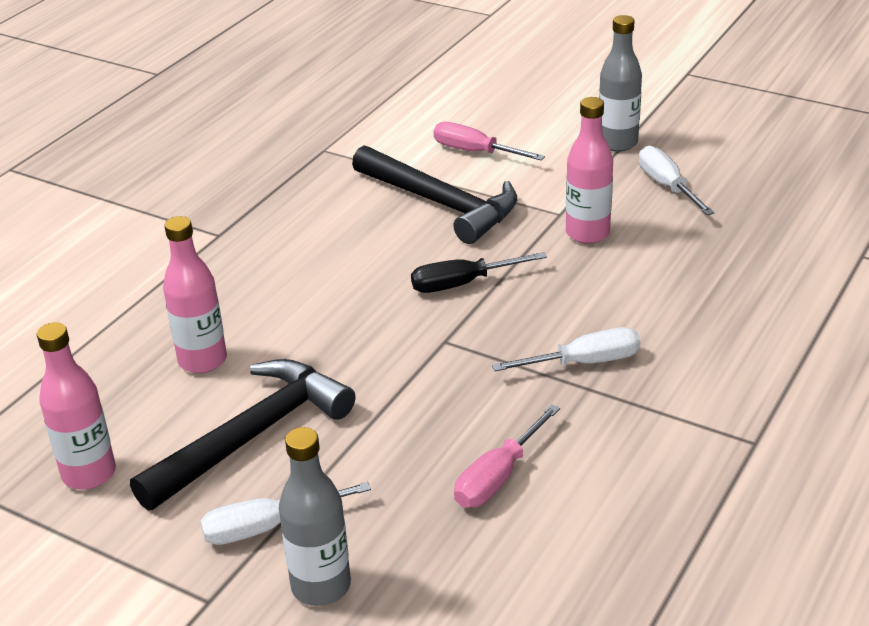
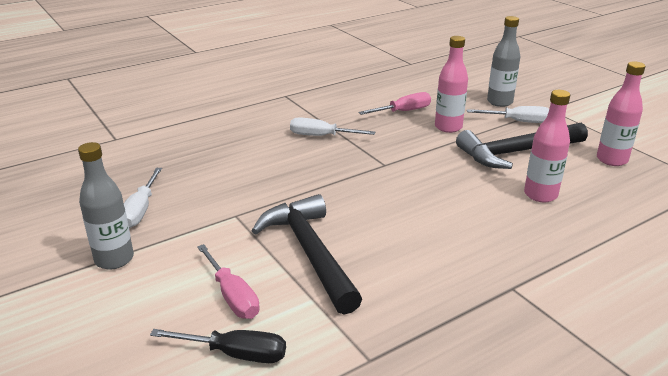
camera: 155 degrees left, 5 degrees down
black screwdriver [411,252,547,293] -> black screwdriver moved to [150,329,286,363]
pink bottle [566,97,613,244] -> pink bottle moved to [435,36,468,133]

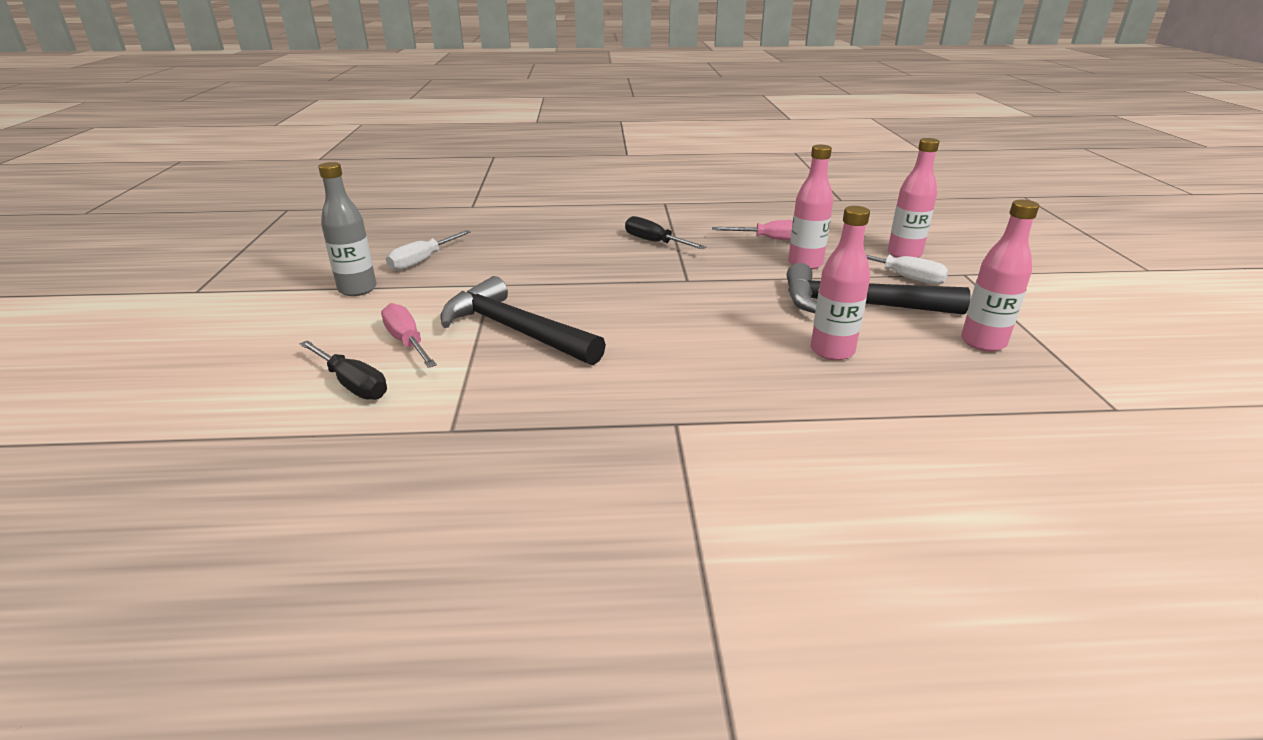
camera: 30 degrees right, 0 degrees up
pink screwdriver [197,244,260,319] -> pink screwdriver turned 150 degrees clockwise [381,303,437,368]
black hammer [252,194,362,315] -> black hammer turned 60 degrees counterclockwise [440,276,606,365]
white screwdriver [290,117,375,136] -> black screwdriver [625,216,706,249]
grey bottle [487,16,520,107] -> pink bottle [888,138,939,258]

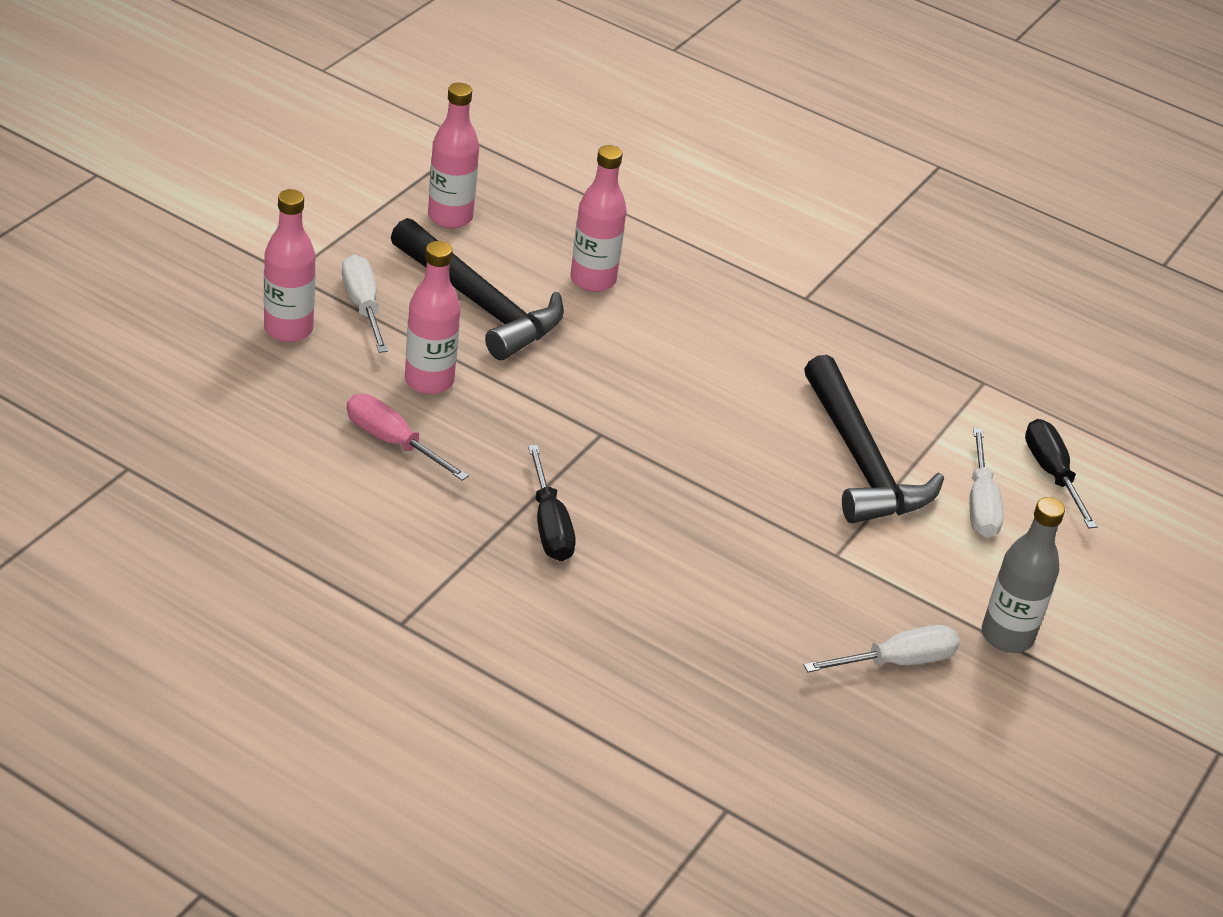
camera: 150 degrees left, 10 degrees up
pink screwdriver [381,303,437,368] -> white screwdriver [970,428,1004,538]

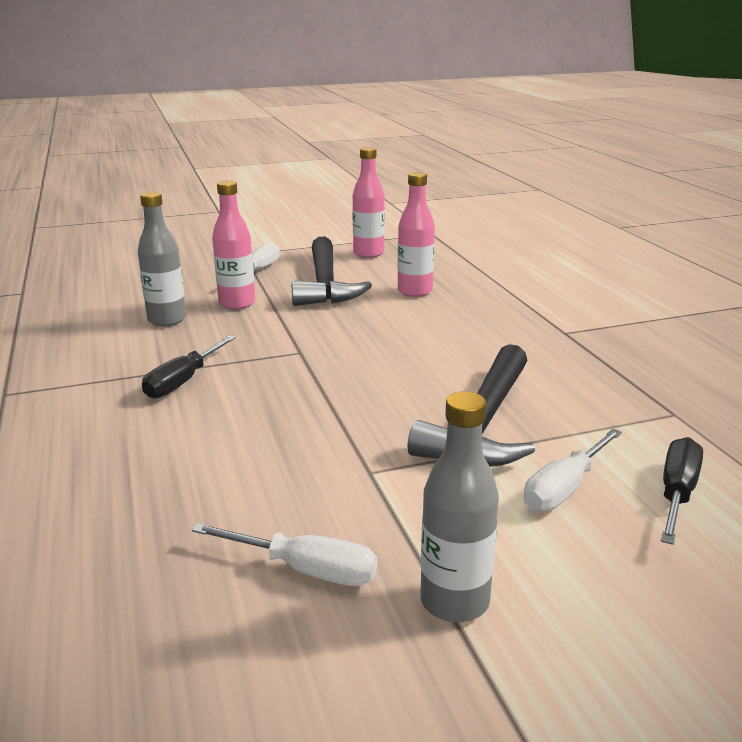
camera: 45 degrees right, 15 degrees down
pink bottle [264,189,316,342] -> none
pink screwdriver [347,394,469,481] -> grey bottle [138,192,186,326]

